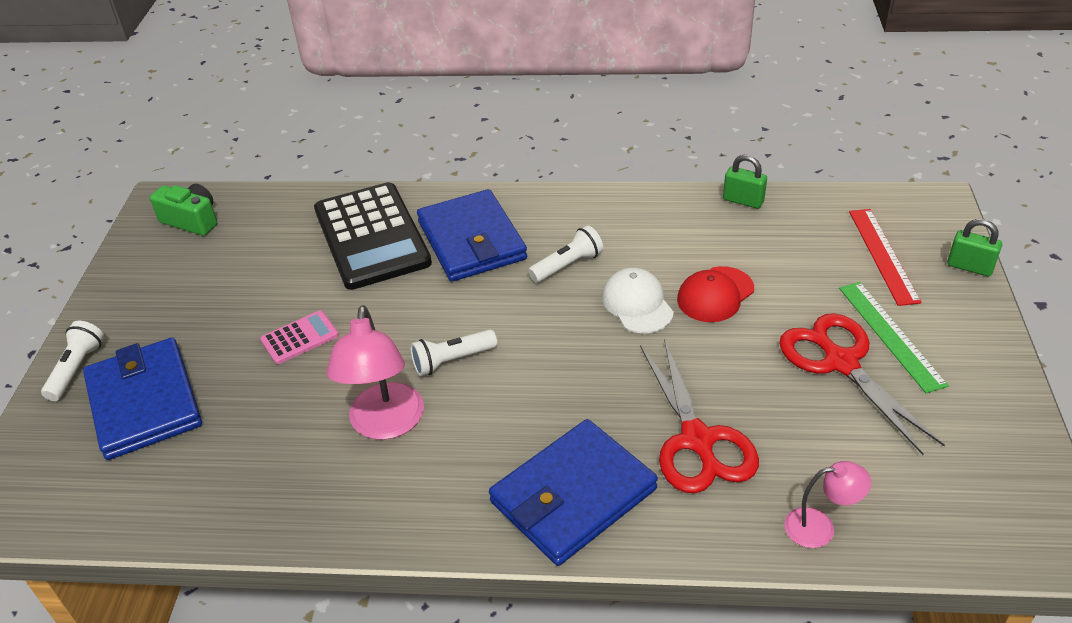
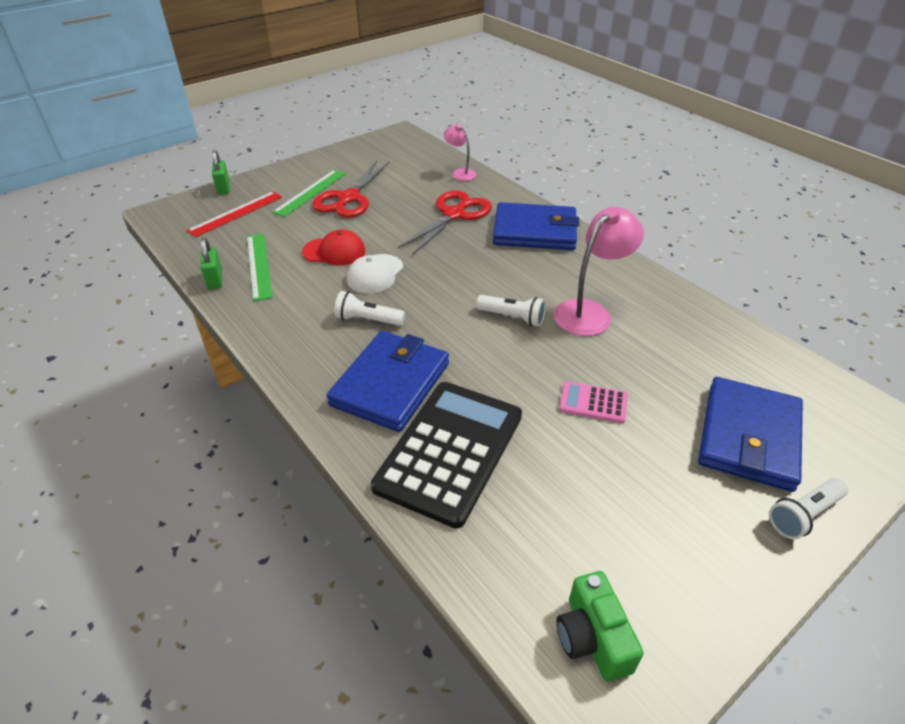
camera: 135 degrees left, 0 degrees up
none -> green ruler [247,234,273,301]

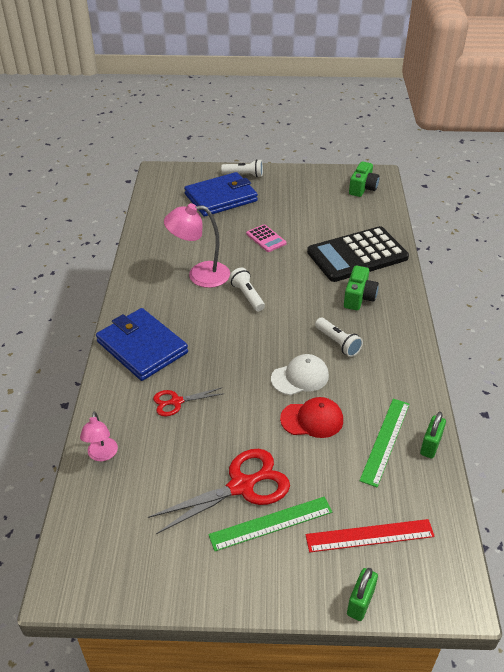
camera: 140 degrees left, 0 degrees up
red cap [302,229,365,266] -> red cap turned 135 degrees clockwise [280,397,343,438]
blue wallet [326,331,449,432] -> green camera [344,266,379,310]
red scissors [398,190,492,255] -> red scissors [153,387,225,416], size x0.55

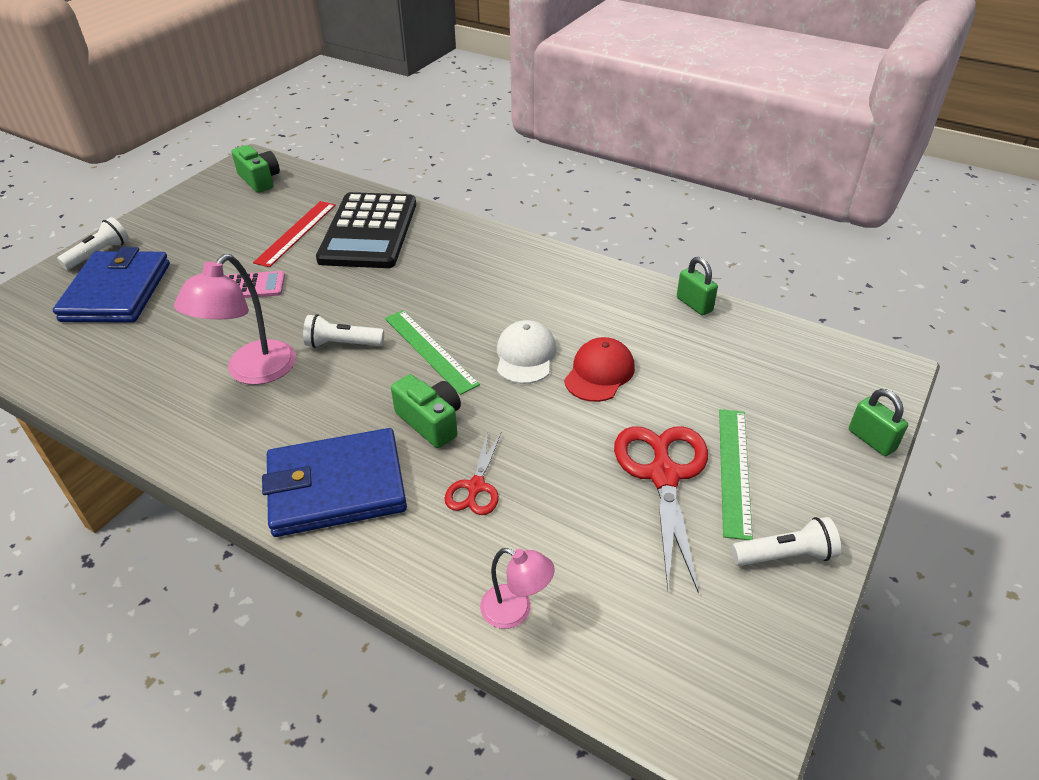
camera: 60 degrees left, 0 degrees up
red ruler [305,519,435,552] -> red ruler moved to [253,201,336,267]
white flashlight [315,318,363,357] -> white flashlight moved to [732,517,841,566]
green camera [344,266,379,310] -> green camera moved to [391,374,461,448]
green ruler [359,399,410,487] -> green ruler moved to [385,310,480,395]

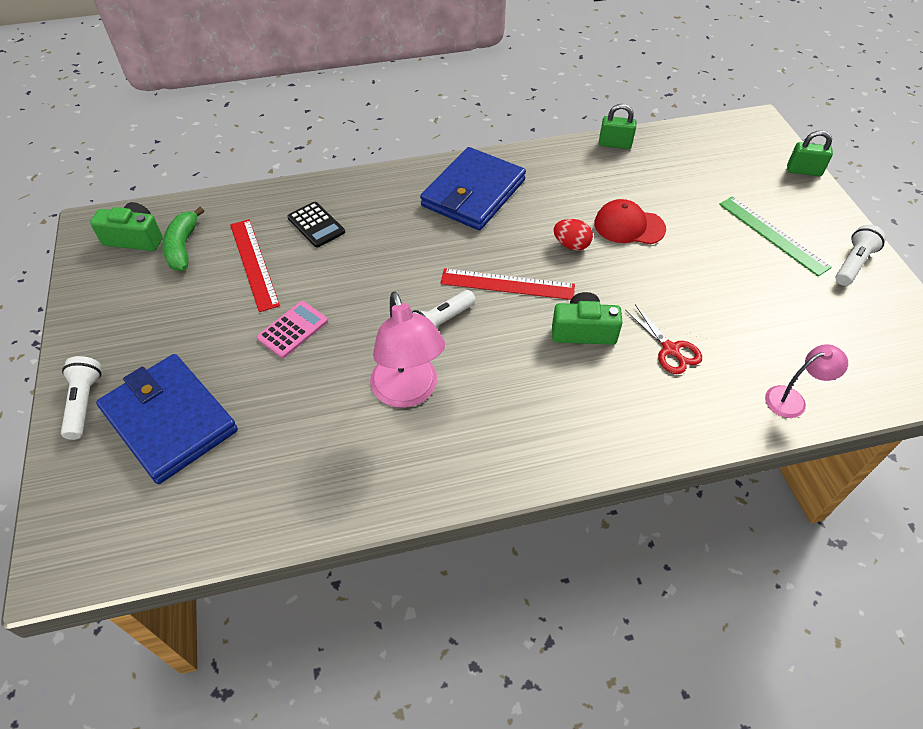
camera: 45 degrees left, 10 degrees up
blue wallet [262,428,407,537] -> blue wallet moved to [420,147,526,230]
black calculator [316,192,416,268] -> black calculator [287,202,345,248], size x0.44
green ruler [385,310,480,395] -> red ruler [440,268,575,300]
white cap [497,320,557,384] -> red egg [554,219,593,251]
red cap [564,337,635,402] -> red cap turned 60 degrees counterclockwise [594,199,666,244]
red scissors [614,426,708,593] -> none
none -> green banana [162,207,204,271]

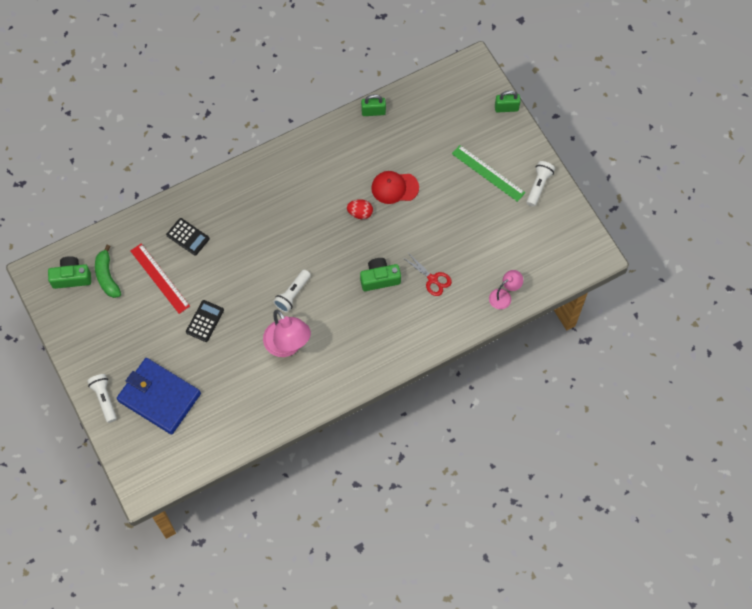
camera: 15 degrees left, 15 degrees up
pink calculator [257,301,328,358] -> black calculator [186,300,224,342]
blue wallet [420,147,526,230] -> none
red ruler [440,268,575,300] -> none

